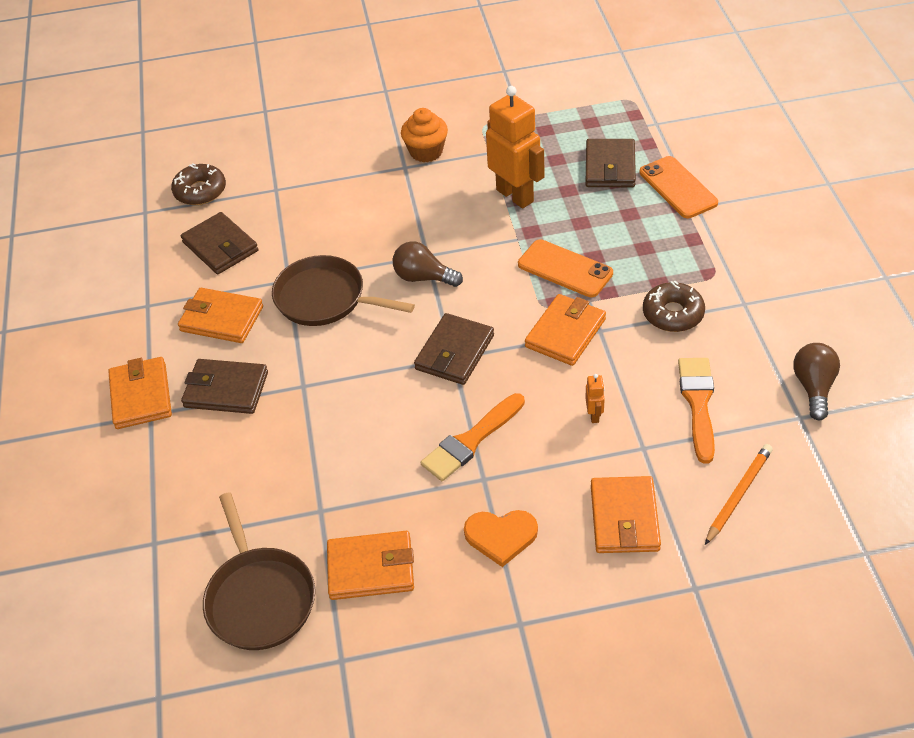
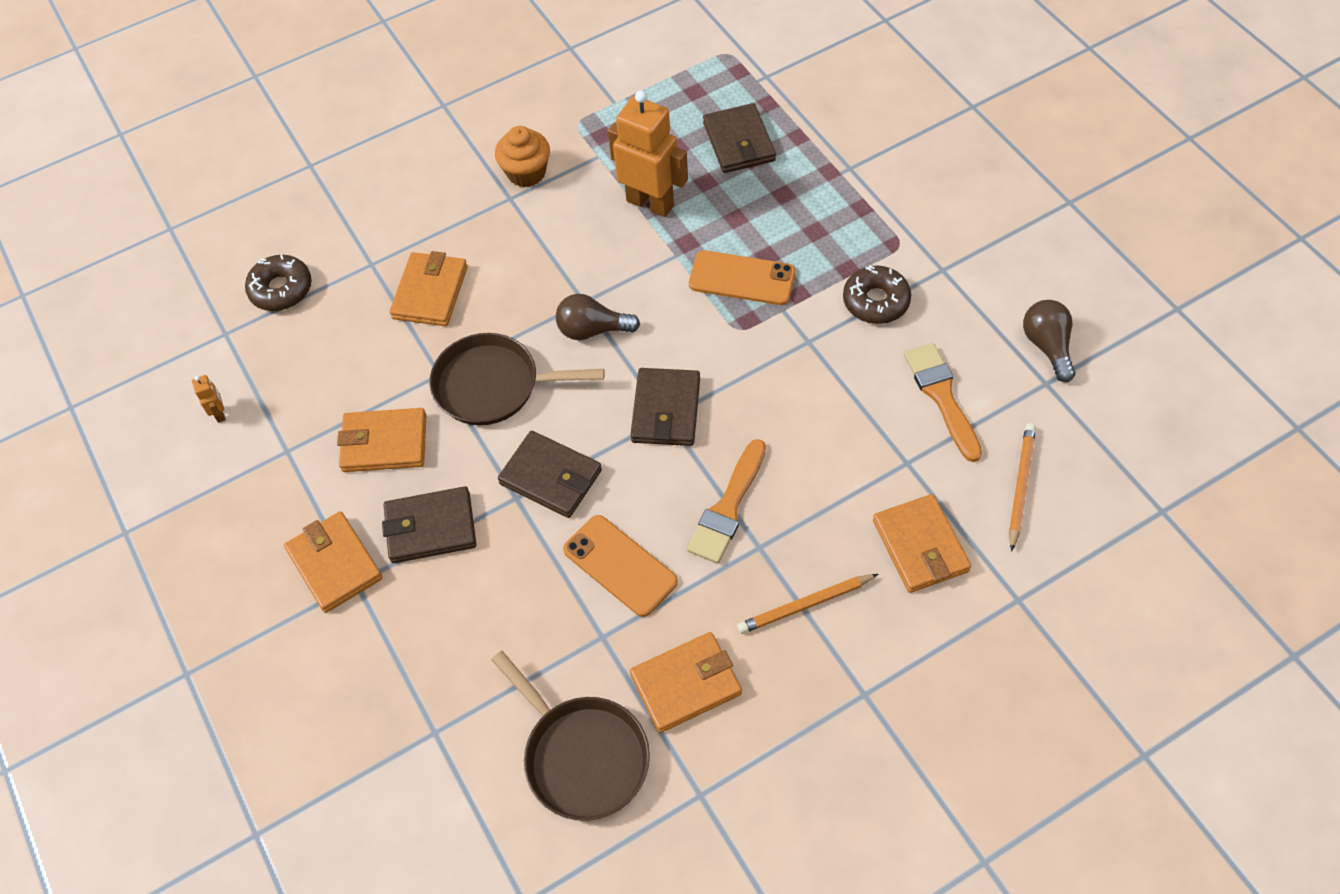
camera: 20 degrees left, 10 degrees up
brown wallet [181,212,258,274] -> brown wallet moved to [498,431,602,518]
orange heart [464,510,538,567] -> orange pencil [737,574,878,634]
orange wallet [525,294,606,366] -> orange wallet moved to [390,251,468,326]
orange robot [585,374,605,423] -> orange robot moved to [192,375,226,423]
orange phone [640,156,718,218] -> orange phone moved to [563,515,678,617]

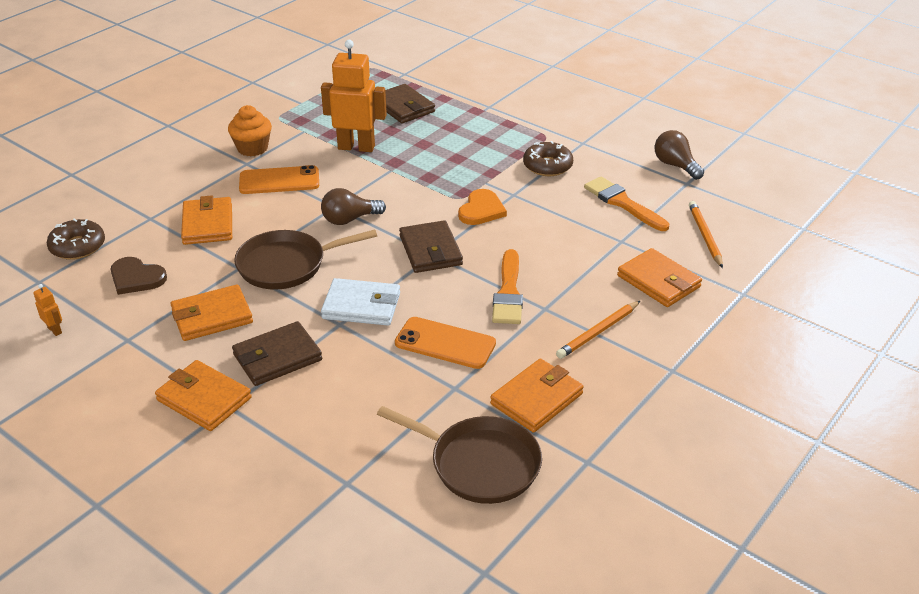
camera: 25 degrees left, 20 degrees down
brown wallet [498,431,602,518] -> white wallet [321,278,400,326]
orange phone [689,250,796,305] -> orange phone moved to [239,165,319,194]
none -> brown heart [111,257,167,295]
none -> orange heart [458,189,507,225]

